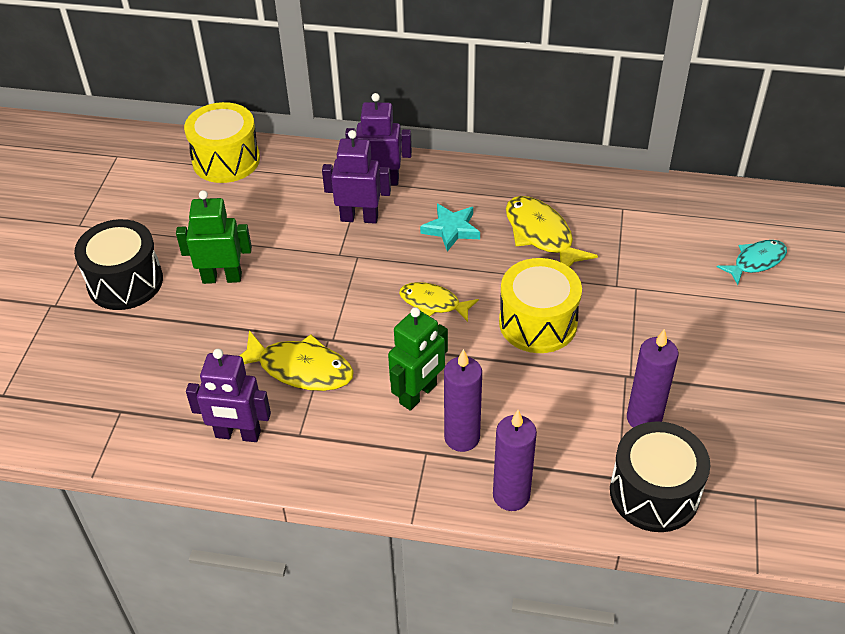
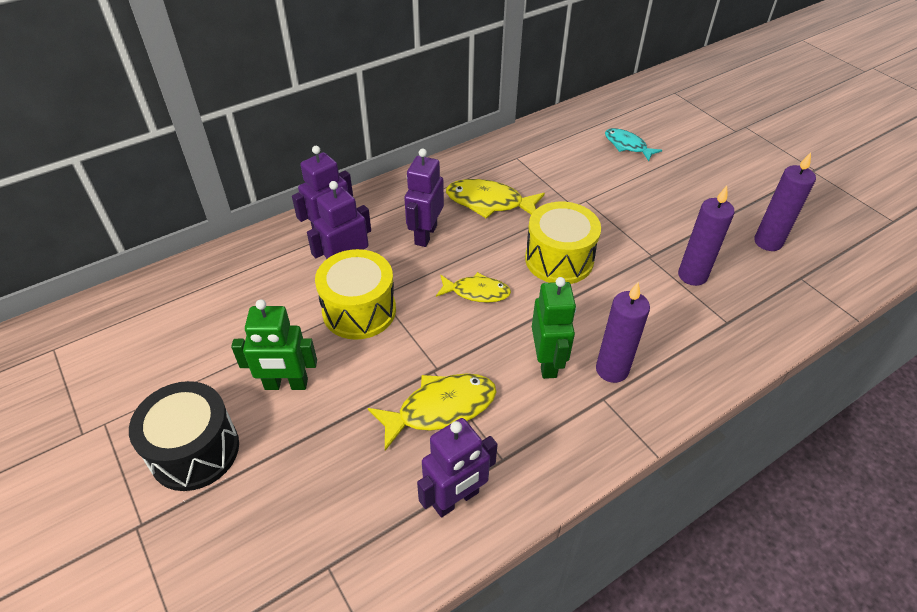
camera: 45 degrees left, 0 degrees up
green robot [176,190,252,284] -> green robot turned 135 degrees counterclockwise [231,299,317,390]
yellow drum [184,102,260,183] -> yellow drum moved to [315,249,396,340]
yellow fish [399,282,479,322] -> yellow fish turned 150 degrees counterclockwise [436,272,511,303]
turquoise star [420,203,480,251] -> purple robot [404,149,444,247]
purple candle [493,410,537,511] -> purple candle moved to [754,152,816,251]
black drum [610,421,710,532] -> none
turquoise fish [717,240,787,285] -> turquoise fish turned 60 degrees counterclockwise [605,128,662,161]

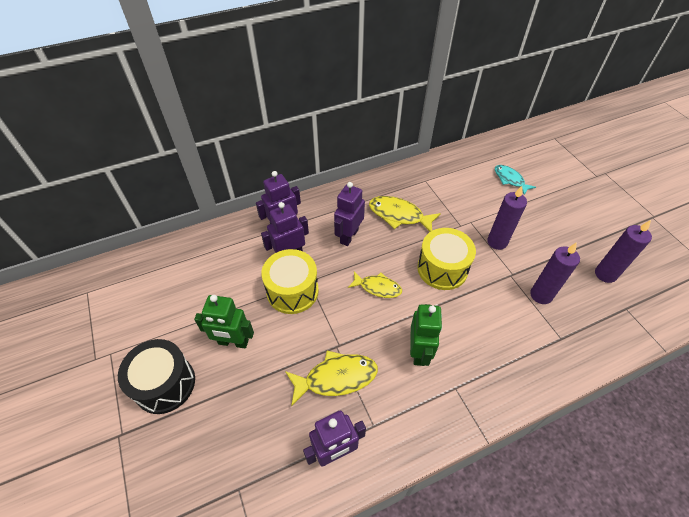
camera: 10 degrees right, 5 degrees up
purple candle [596,282,650,383] -> purple candle moved to [487,186,527,250]

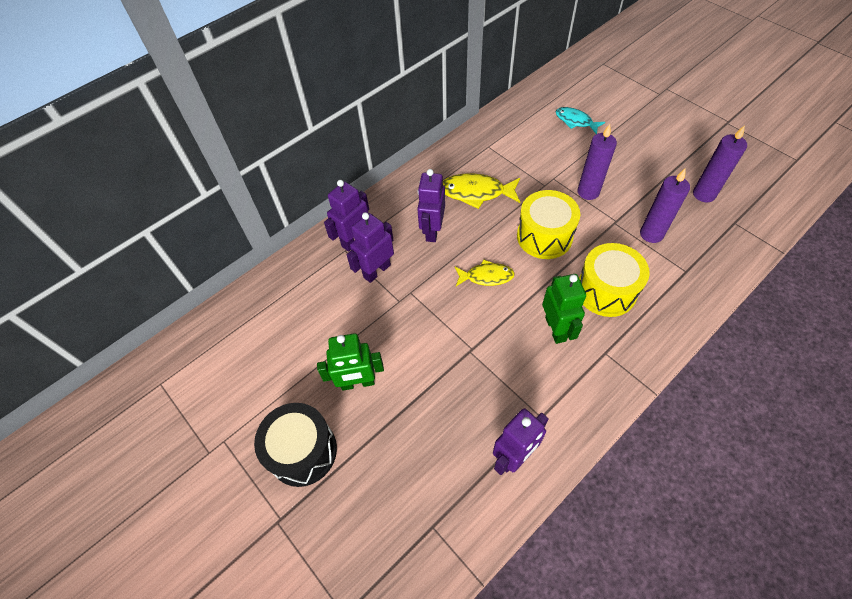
camera: 15 degrees left, 5 degrees up
yellow drum [261,249,319,314] -> yellow drum moved to [579,243,650,317]
yellow fish [285,351,378,407] -> none

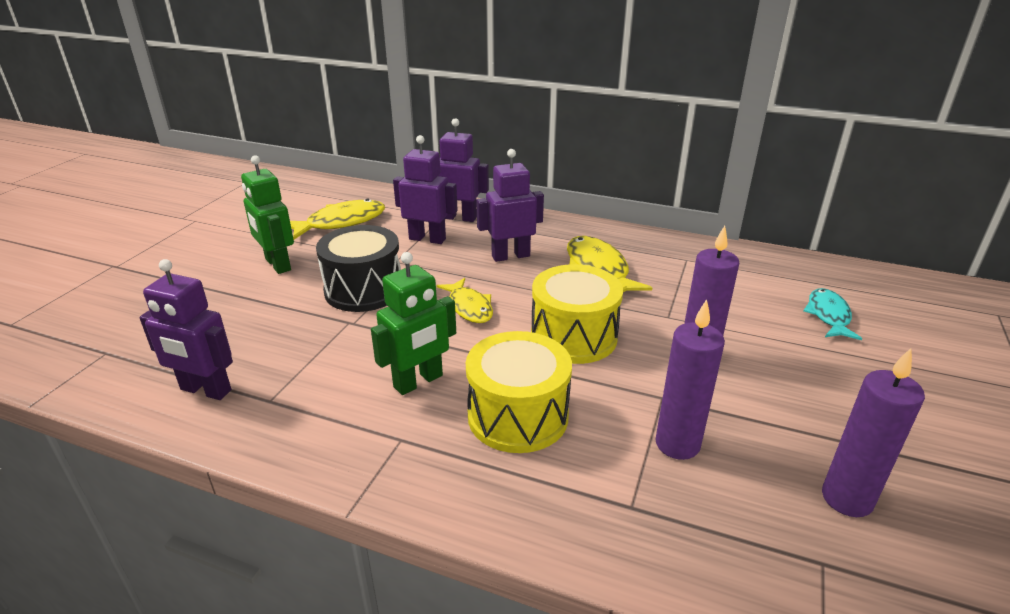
camera: 60 degrees right, 25 degrees down
black drum [254,403,337,487] -> black drum moved to [316,225,401,312]
none -> yellow fish [290,199,385,240]

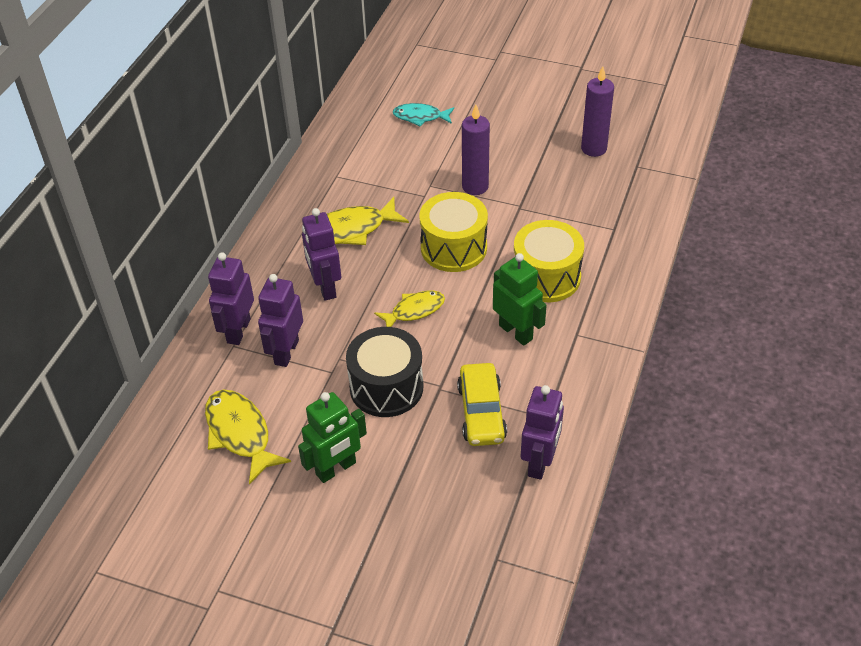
camera: 90 degrees left, 15 degrees up
purple candle [656,299,725,460] -> none
none -> yellow car [457,363,507,446]

